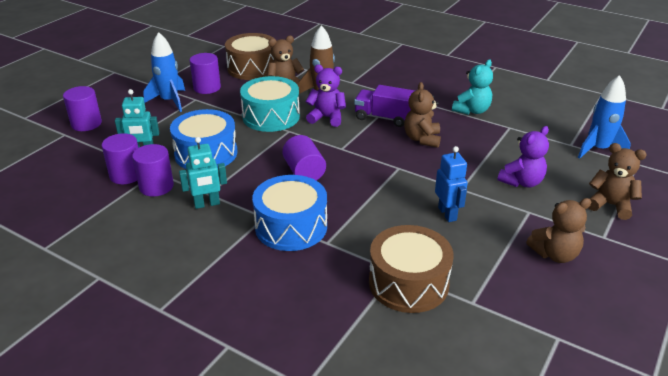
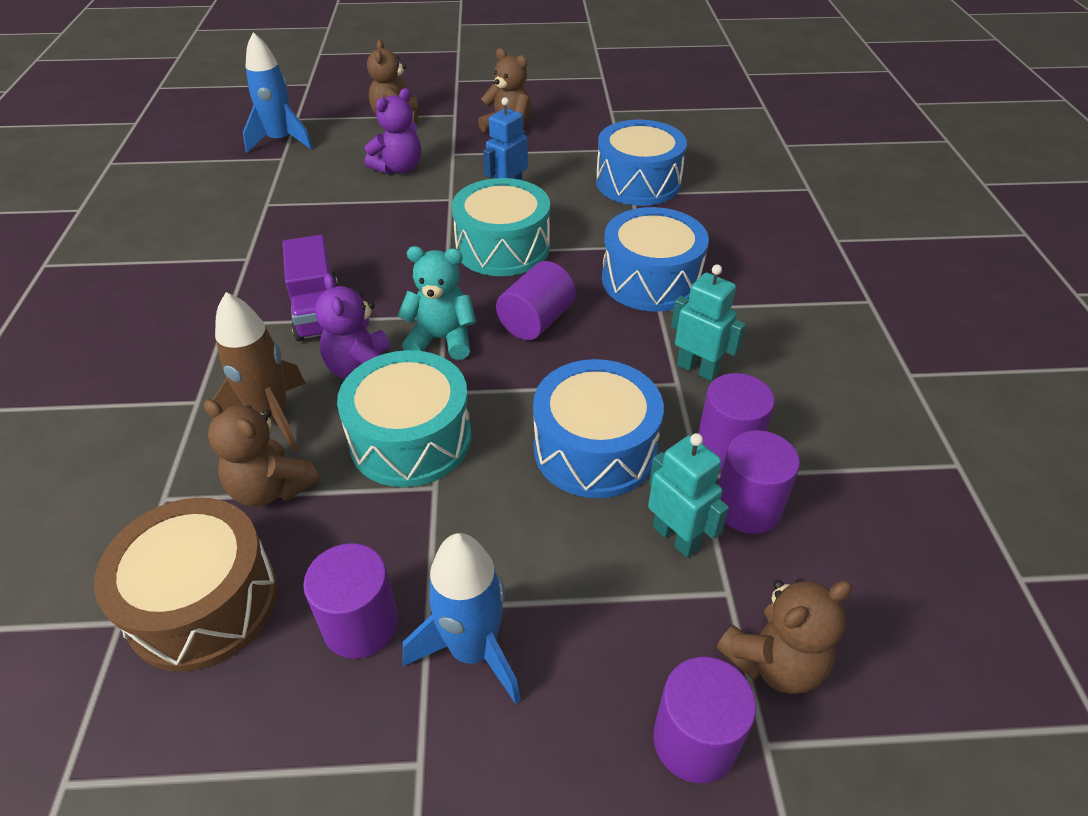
camera: 125 degrees left, 10 degrees up
brown drum [369,225,454,313] -> blue drum [596,120,687,206]
brown teddy bear [404,82,441,148] -> brown teddy bear moved to [716,578,853,694]
turquoise teddy bear [452,60,493,115] -> turquoise teddy bear moved to [397,246,476,360]
purple teddy bear [497,126,549,187] -> purple teddy bear turned 120 degrees clockwise [365,88,421,174]
none -> turquoise drum [452,178,550,276]

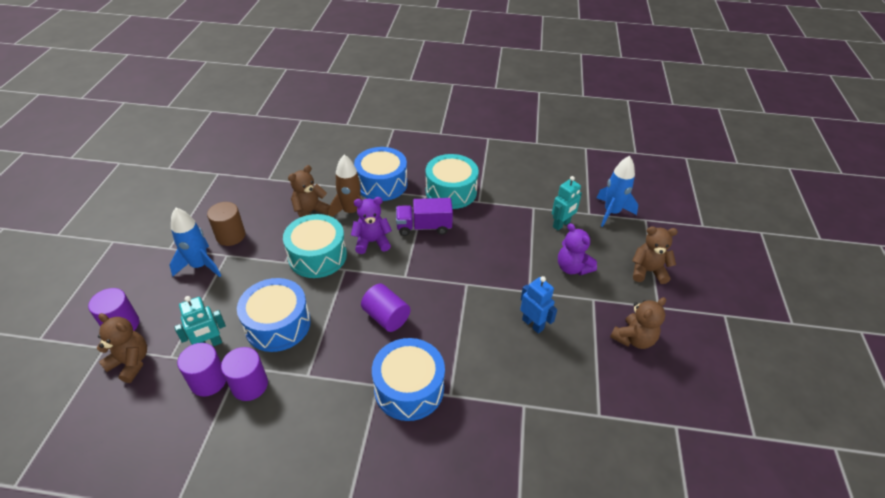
camera: 100 degrees right, 0 degrees up
brown drum [94,498,278,671] -> none
purple cylinder [303,543,398,659] -> brown cylinder [207,202,245,246]
turquoise teddy bear [397,246,476,360] -> none
turquoise drum [452,178,550,276] -> turquoise drum moved to [426,154,479,209]
blue drum [596,120,687,206] -> blue drum moved to [354,147,407,201]
turquoise robot [671,265,746,381] -> turquoise robot moved to [552,176,582,230]
brown teddy bear [716,578,853,694] -> brown teddy bear turned 135 degrees clockwise [97,313,147,383]

